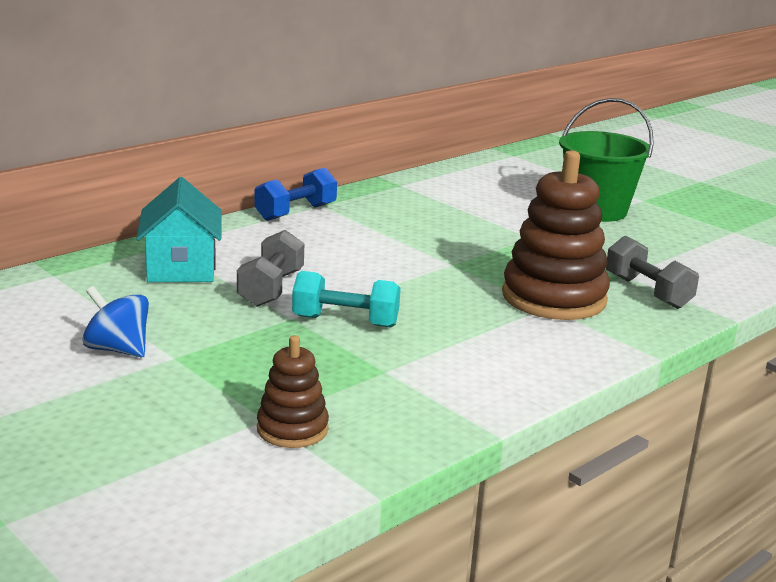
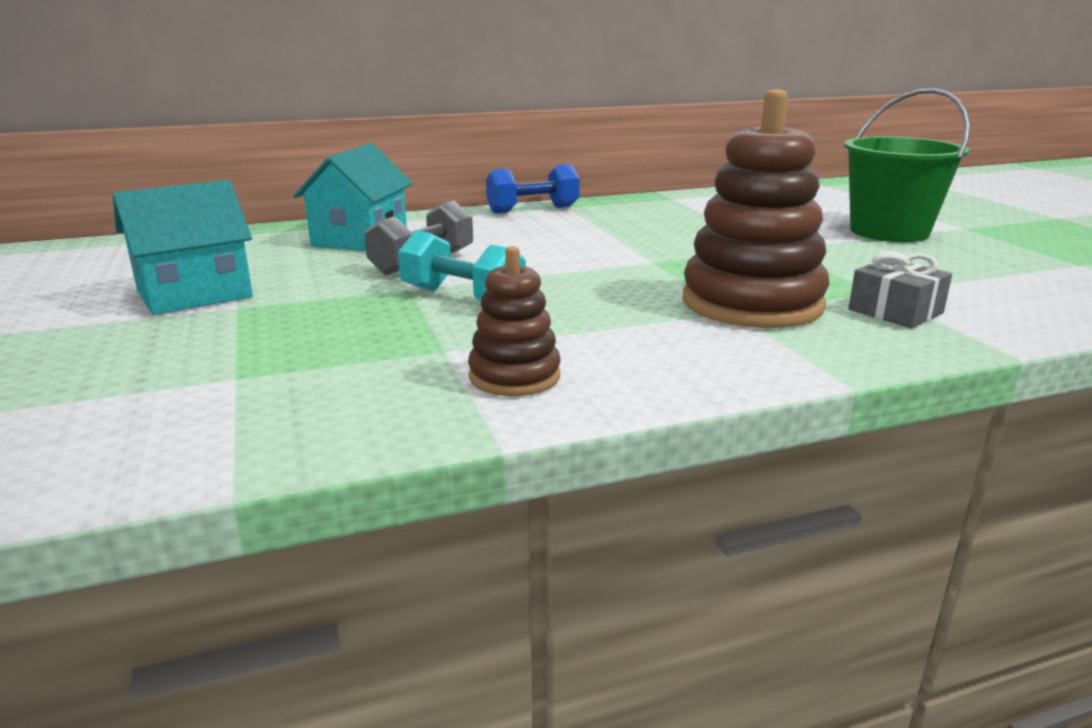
camera: 25 degrees right, 0 degrees up
blue spinning top [82,286,149,357] -> turquoise house [113,180,253,315]
brown stacking toy [257,335,329,448] -> brown stacking toy moved to [468,246,561,396]
grey dumbbell [606,235,699,309] -> grey gift [848,251,952,328]

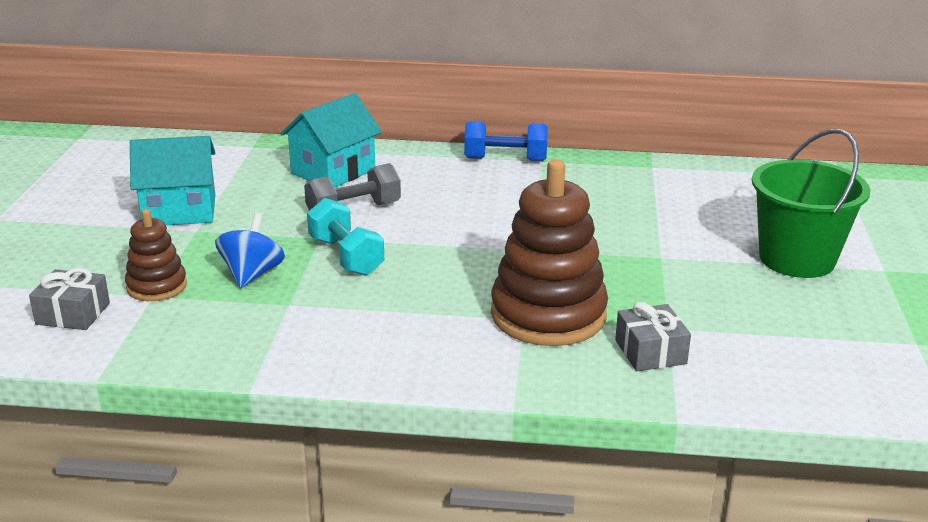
camera: 25 degrees right, 5 degrees up
brown stacking toy [468,246,561,396] -> brown stacking toy moved to [125,209,187,301]
none -> grey gift [29,268,110,330]
none -> blue spinning top [215,213,285,288]

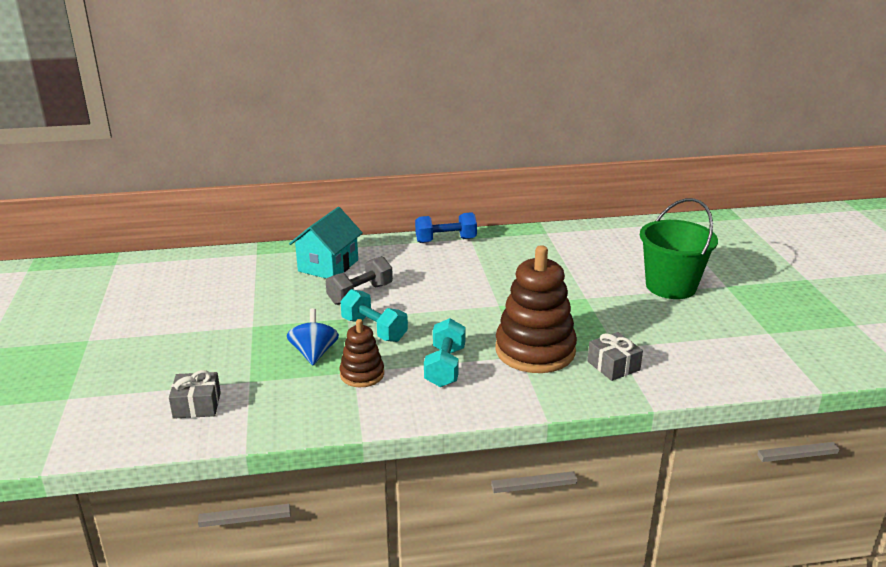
camera: 15 degrees left, 0 degrees up
brown stacking toy [125,209,187,301] -> brown stacking toy moved to [340,319,384,387]
turquoise house [130,136,215,225] -> none
none -> turquoise dumbbell [424,318,466,387]

